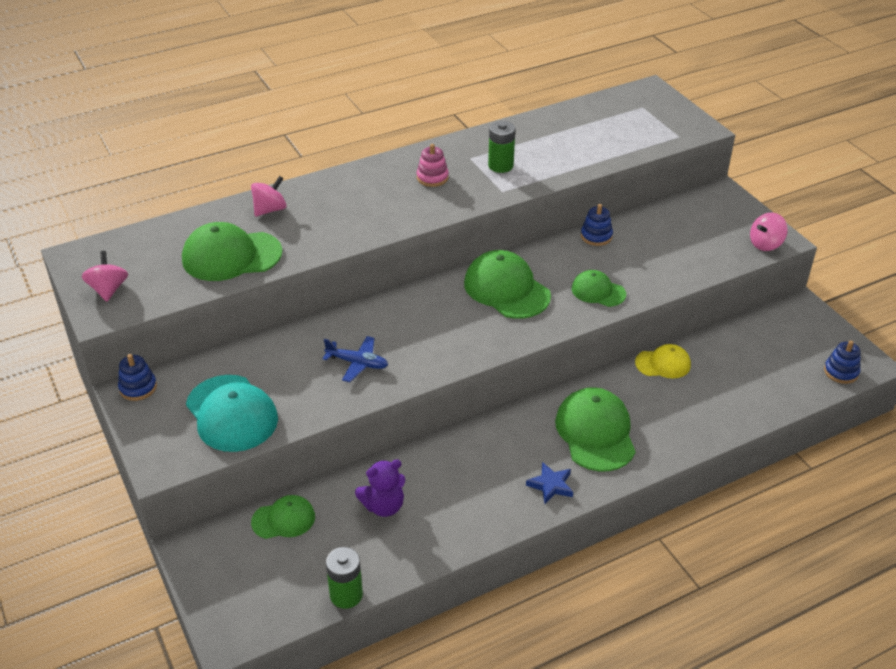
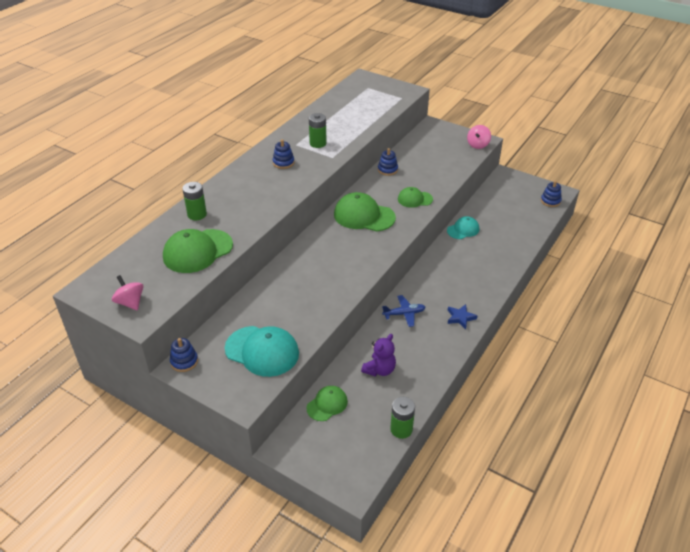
camera: 30 degrees left, 0 degrees up
pink spinning top [251,176,287,217] -> green battery [182,182,207,220]
blue plane [322,336,388,382] -> blue plane moved to [382,295,426,327]
pink stacking toy [417,144,449,187] -> blue stacking toy [273,139,295,169]
green cap [555,387,636,471] -> none
yellow cap [635,344,691,379] -> turquoise cap [447,216,479,239]

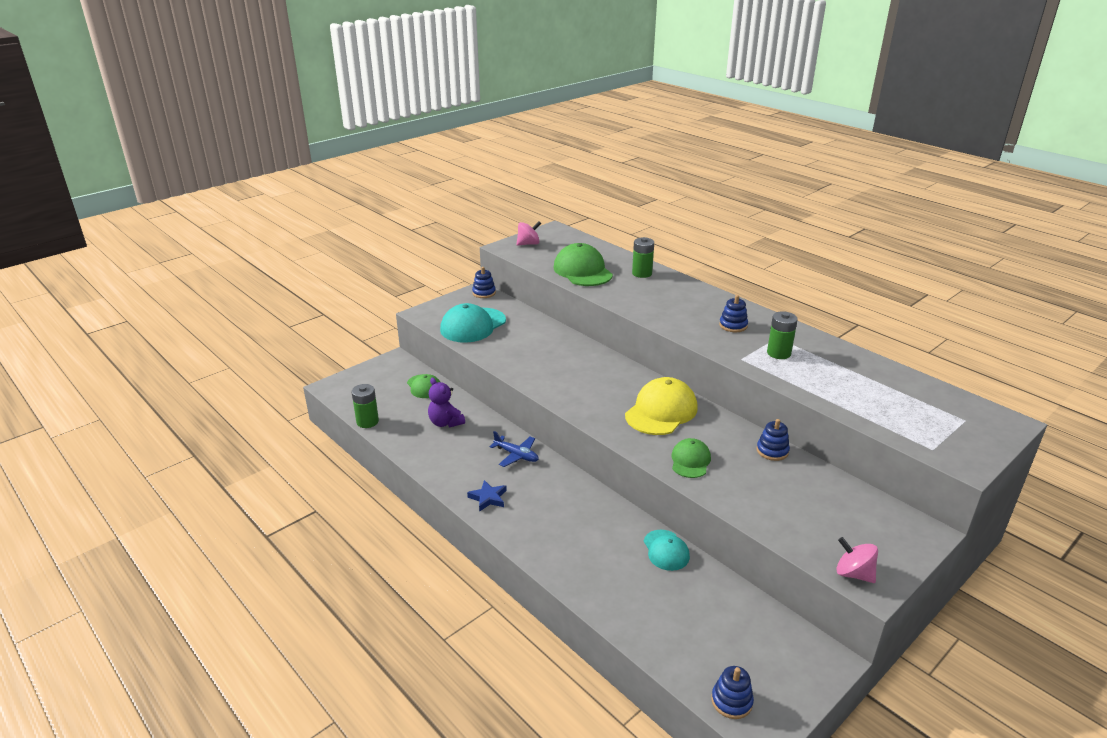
camera: 105 degrees right, 10 degrees down
green cap [334,192,396,232] -> yellow cap [625,377,698,435]
blue plane [382,295,426,327] -> blue plane turned 60 degrees counterclockwise [489,431,539,467]

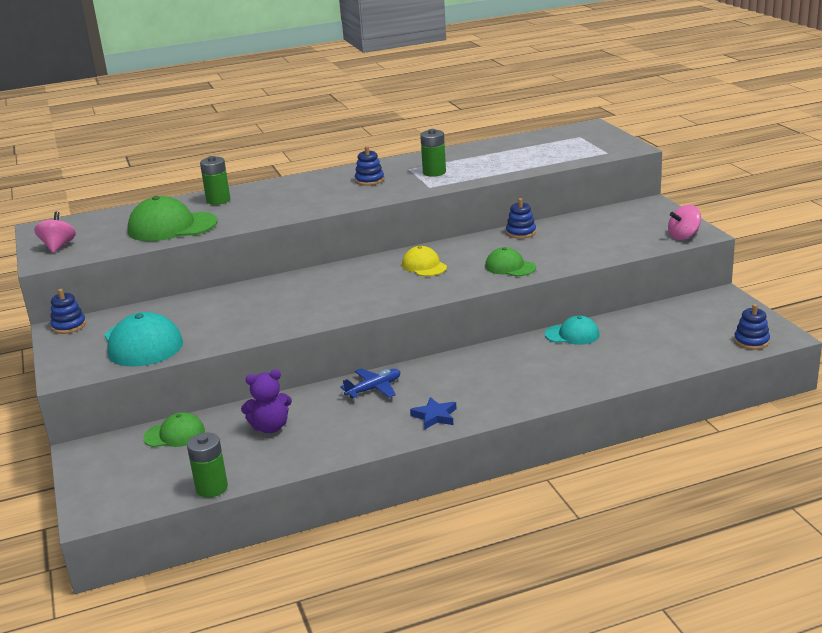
camera: 65 degrees left, 5 degrees down
yellow cap [625,377,698,435] -> yellow cap [402,246,447,276], size x0.58

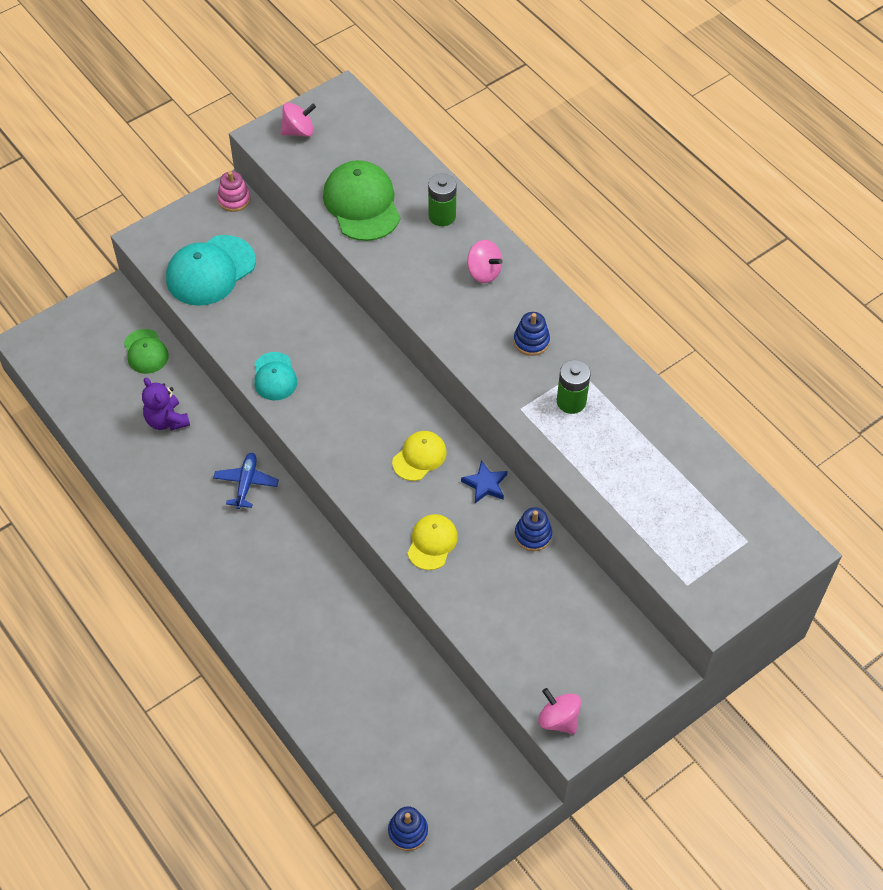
camera: 70 degrees right, 30 degrees up
blue stacking toy [50,289,86,334] -> pink stacking toy [217,171,251,212]
green battery [187,433,228,497] -> none
blue plane [340,368,400,398] -> blue plane turned 120 degrees counterclockwise [213,453,279,509]
blue star [410,397,457,430] -> blue star moved to [461,460,507,503]
green cap [485,247,536,276] -> yellow cap [407,514,458,570]
turquoise cap [545,315,600,345] -> turquoise cap moved to [254,352,297,400]
none -> pink spinning top [467,240,502,283]

